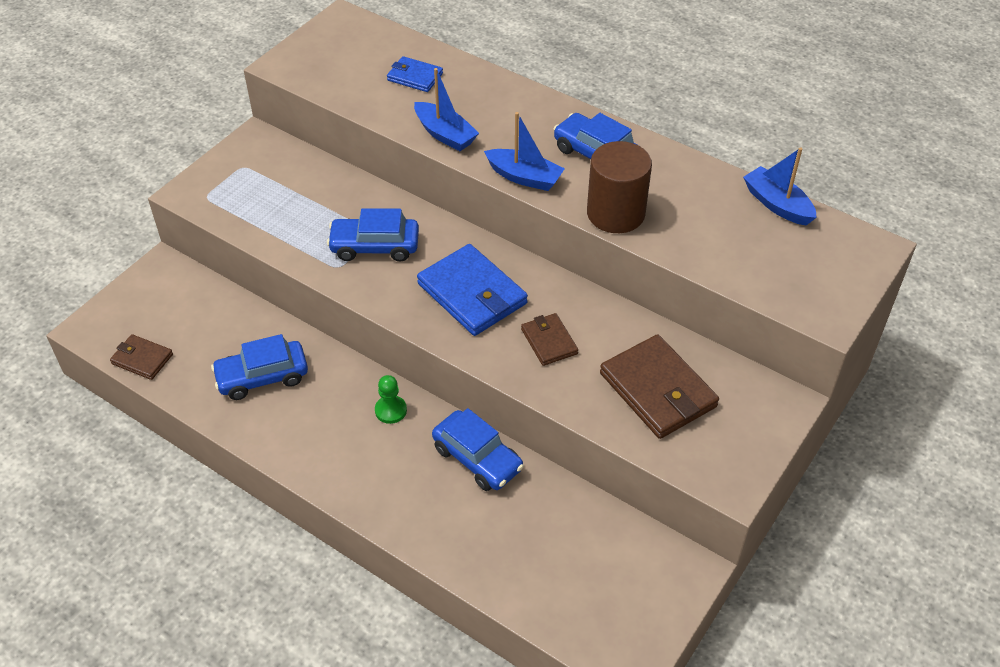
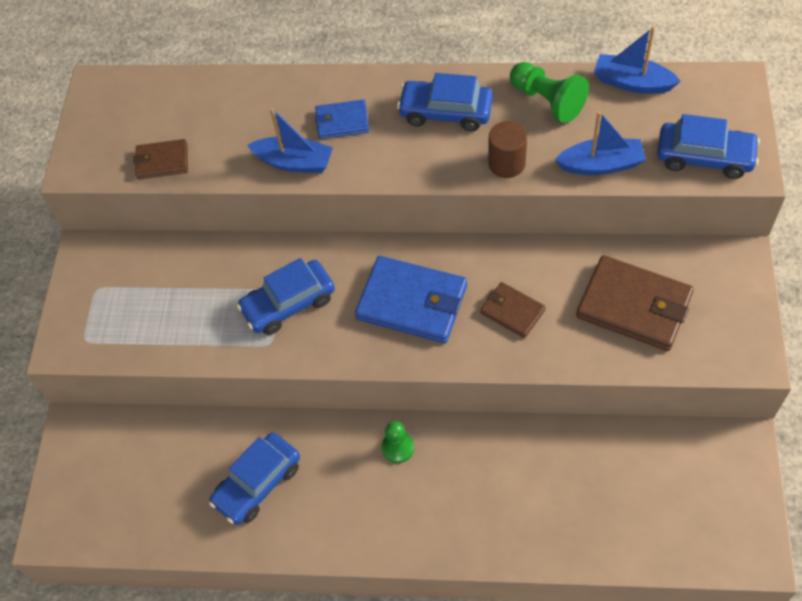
camera: 25 degrees left, 10 degrees up
brown wallet [110,334,173,380] -> brown wallet moved to [134,139,188,179]
blue wallet [387,56,443,92] -> blue wallet moved to [315,99,369,139]
blue car [432,408,524,491] -> blue car moved to [657,114,760,179]
blue boat [484,112,565,191] -> blue boat moved to [555,111,646,175]
brown cylinder [587,141,652,233] -> brown cylinder [488,121,527,178], size x0.62
none -> green pawn [510,62,589,123]

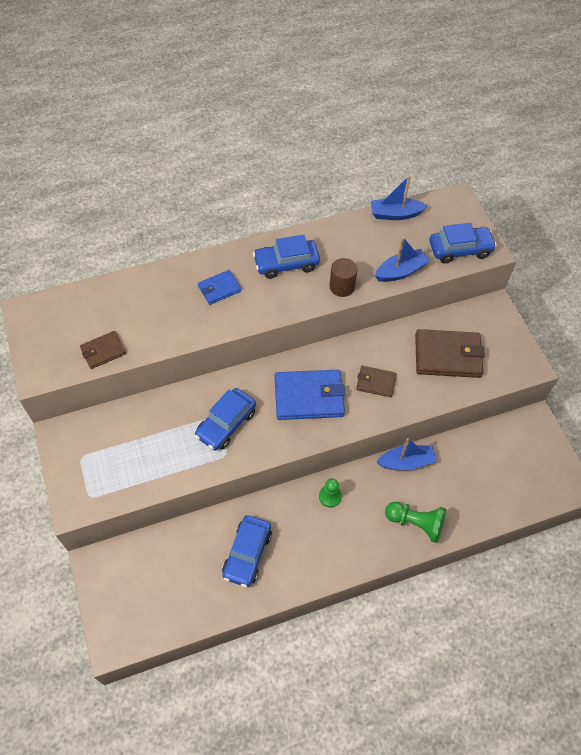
camera: 30 degrees left, 0 degrees up
blue boat [247,107,333,173] -> blue boat moved to [377,438,437,470]
green pawn [510,62,589,123] -> green pawn moved to [385,502,446,543]

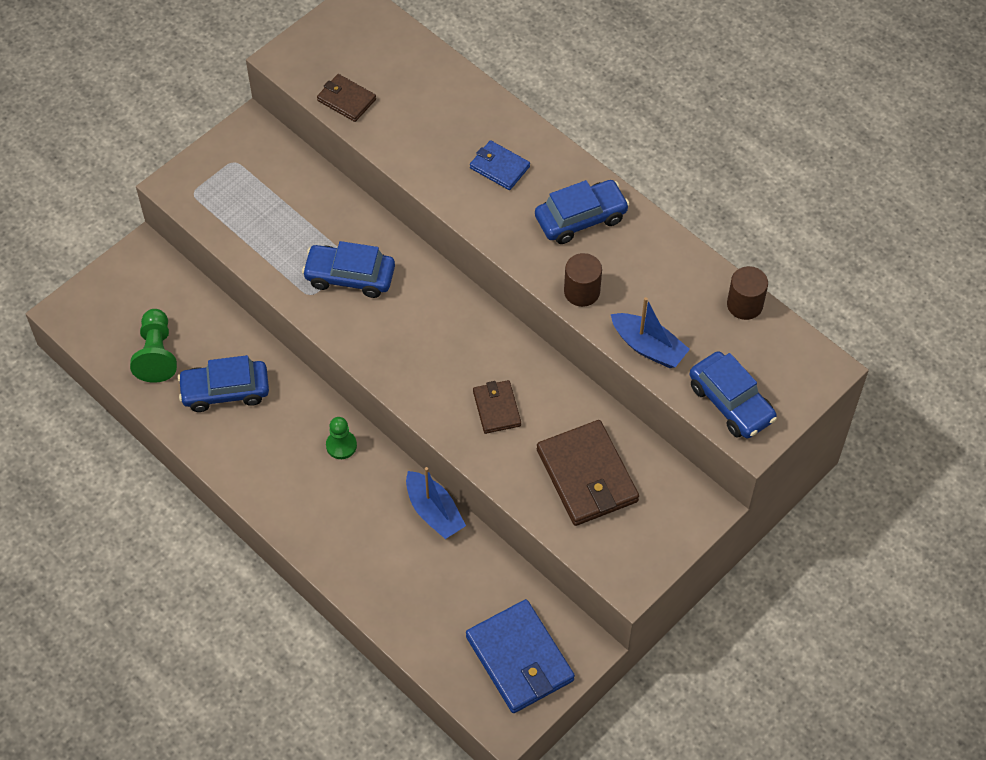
camera: 65 degrees right, 0 degrees up
blue car [253,235,320,279] -> blue car turned 105 degrees clockwise [535,180,629,244]
blue wallet [275,370,345,420] -> blue wallet moved to [466,599,575,713]
blue boat [371,175,427,220] -> brown cylinder [727,266,768,320]
green pawn [385,502,446,543] -> green pawn moved to [130,309,177,383]

